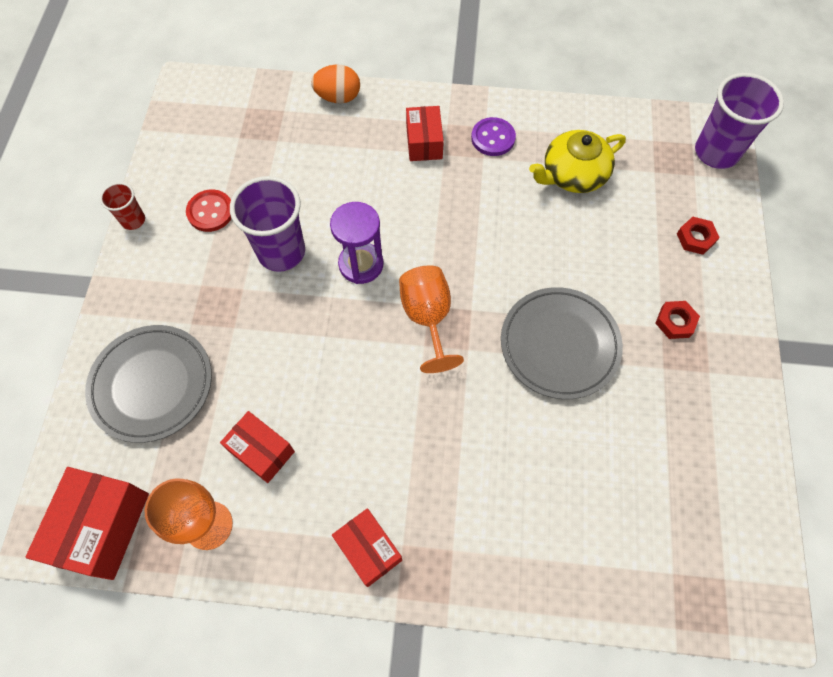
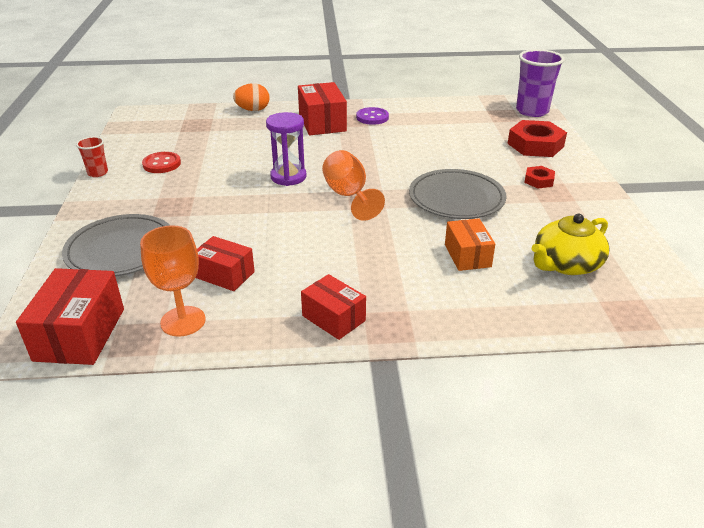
camera: 10 degrees left, 30 degrees down
purple cup [230,176,305,272] -> none
red box [406,106,444,161] -> red box [298,82,347,135], size x1.54
yellow teapot [529,130,626,193] -> yellow teapot moved to [531,214,610,275]
red nut [677,217,720,255] -> red nut [508,120,567,157], size x1.92
none -> orange box [445,218,495,271]

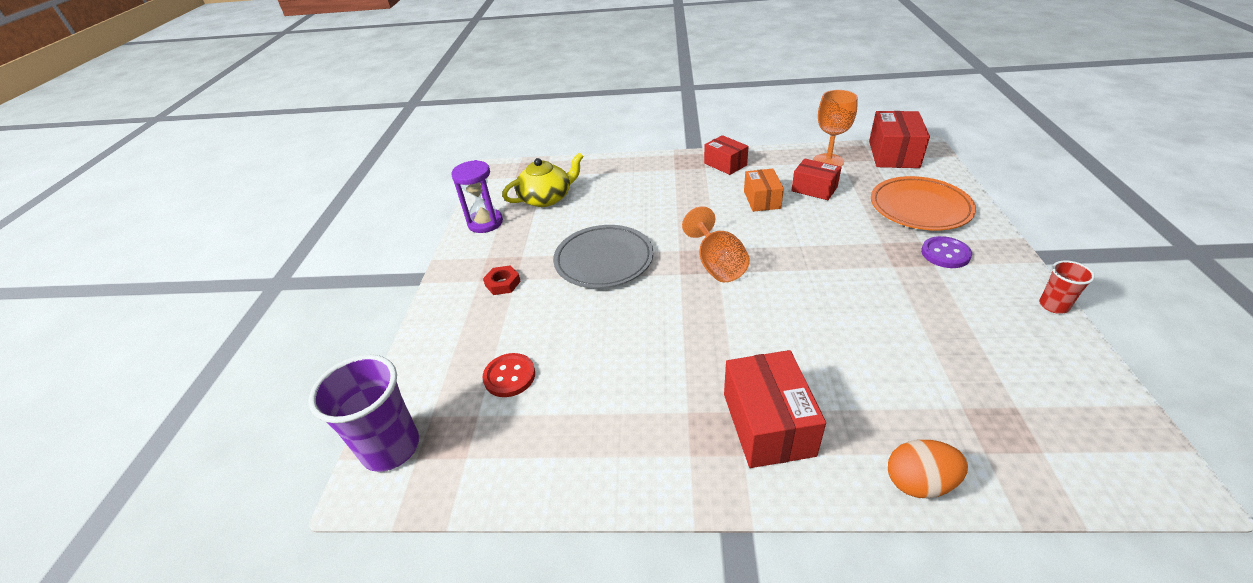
camera: 170 degrees left, 5 degrees up
grey plate [62,214,170,277] -> orange plate [871,176,976,230]
red button [142,152,181,173] -> red button moved to [482,353,535,397]
purple hourglass [266,112,307,186] -> purple hourglass moved to [451,160,503,233]
purple button [356,107,389,125] -> purple button moved to [921,236,972,268]
orange box [445,218,495,271] -> orange box moved to [744,169,784,212]
red nut [508,120,567,157] -> none

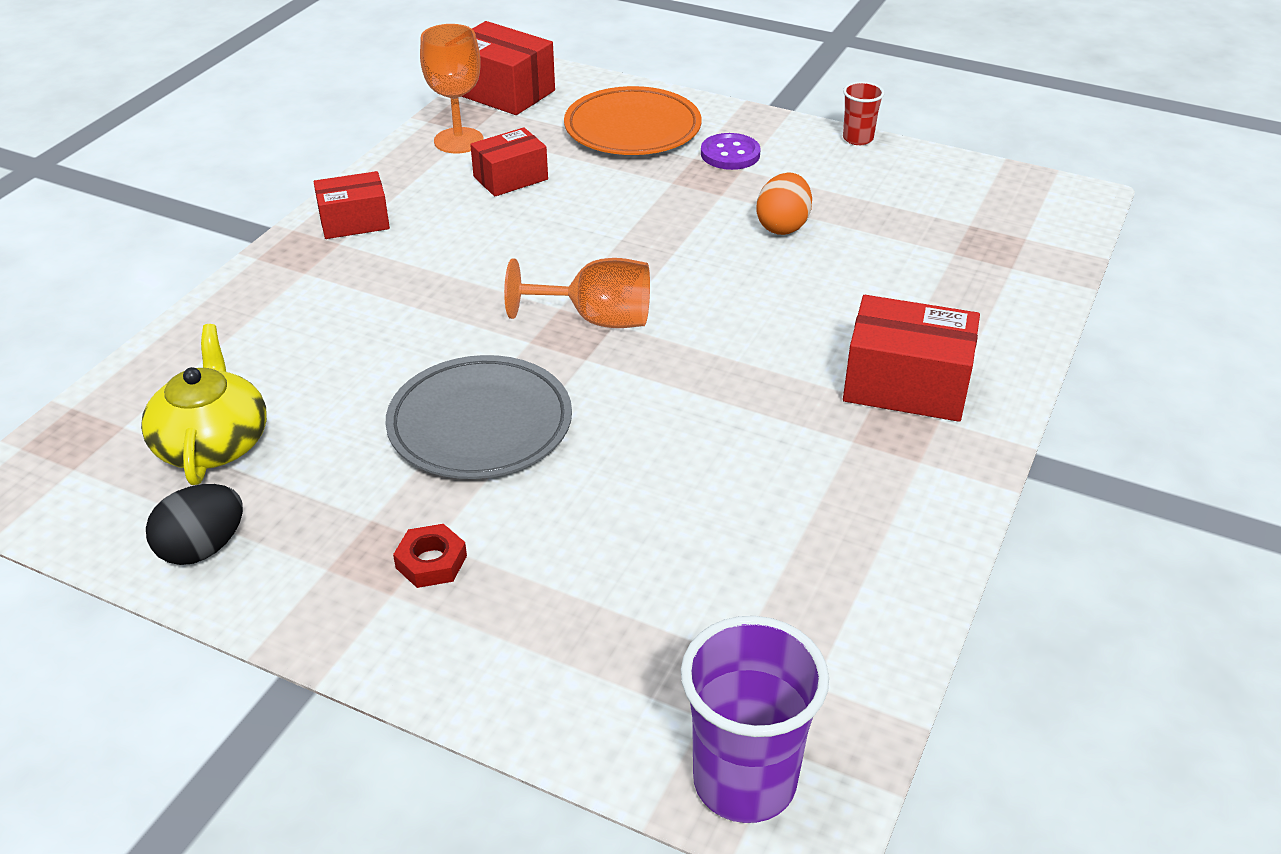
camera: 70 degrees left, 0 degrees up
purple hourglass [451,160,503,233] -> black egg [146,484,243,565]
red button [482,353,535,397] -> none
orange box [744,169,784,212] -> none
orange egg [888,440,968,498] -> orange egg moved to [756,173,812,235]

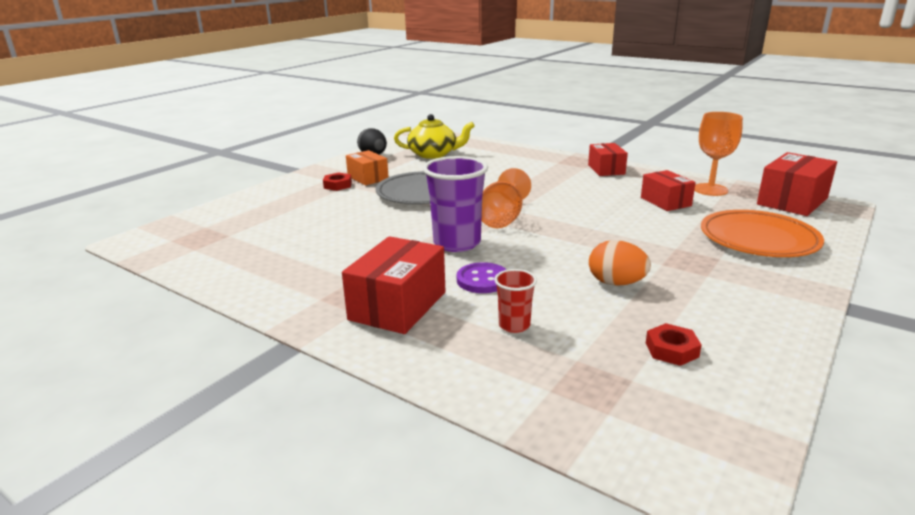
camera: 100 degrees right, 15 degrees down
purple cup [681,616,829,823] -> purple cup moved to [423,156,488,252]
purple button [701,133,761,170] -> purple button moved to [457,262,507,293]
red cup [843,81,885,145] -> red cup moved to [494,269,537,333]
none -> orange box [346,150,388,186]
none -> red nut [646,323,702,366]

